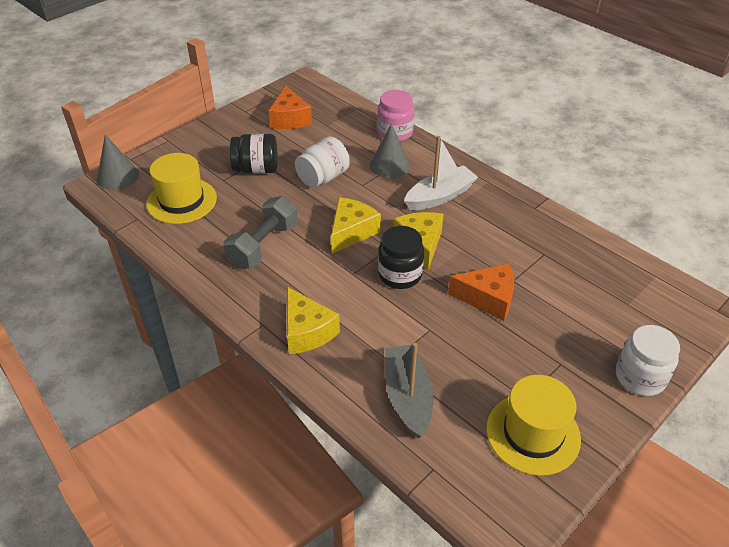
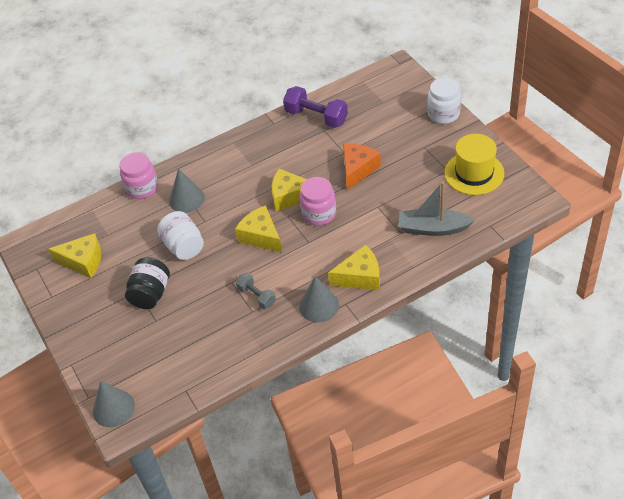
camera: 70 degrees left, 5 degrees up
yellow hat [146,153,217,224] -> none
grey dumbbell [224,196,298,269] -> grey dumbbell [236,273,276,309], size x0.59
orange cheese [269,85,312,129] -> yellow cheese [48,233,101,278]
black jar [378,226,424,289] -> pink jar [300,177,336,226]
white boat [404,136,478,210] -> none
none -> purple dumbbell [283,86,348,128]
none -> grey cone [299,276,339,323]

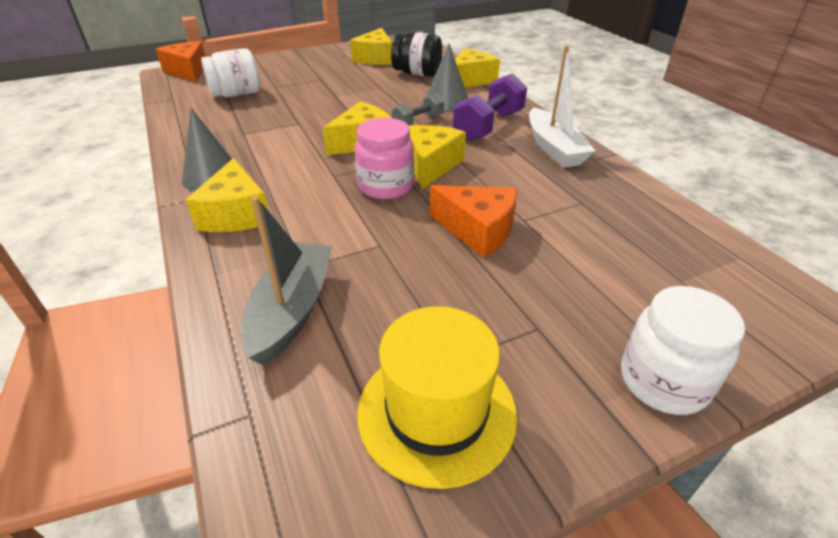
camera: 90 degrees right, 10 degrees down
grey cone [93,381,135,427] -> orange cheese [156,41,206,82]
pink jar [120,152,158,199] -> yellow cheese [455,48,500,88]
black jar [125,257,170,309] -> black jar moved to [391,32,442,77]
white jar [157,211,204,260] -> white jar moved to [201,48,260,97]
grey dumbbell [236,273,276,309] -> grey dumbbell moved to [392,93,444,126]
purple dumbbell [283,86,348,128] -> purple dumbbell moved to [453,73,527,141]
none -> white boat [529,46,595,168]

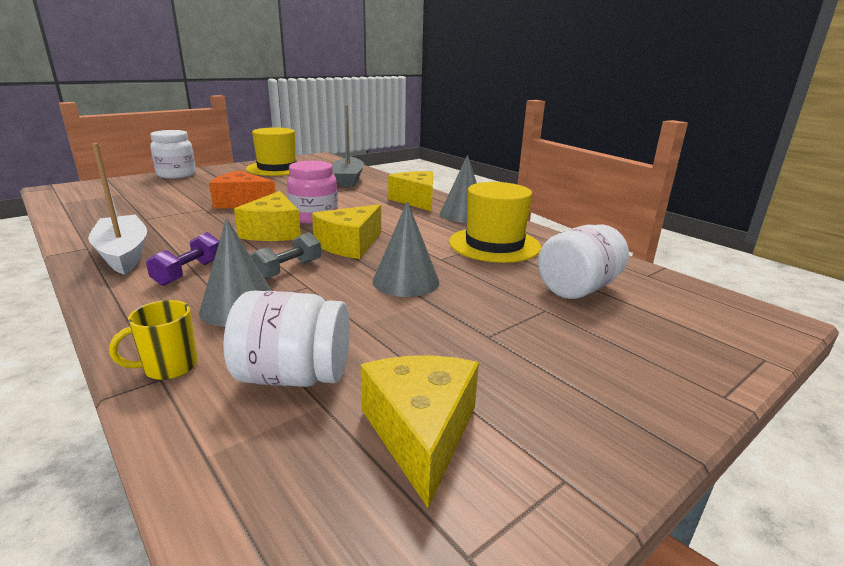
camera: 165 degrees right, 15 degrees down
orange cheese [156,41,206,82] -> none
black jar [391,32,442,77] -> white jar [223,291,350,387]
purple dumbbell [453,73,527,141] -> purple dumbbell [146,232,219,286], size x0.59
yellow cheese [455,48,500,88] -> yellow mug [109,300,198,380]
none -> grey cone [373,201,440,297]
none -> yellow hat [449,182,541,263]

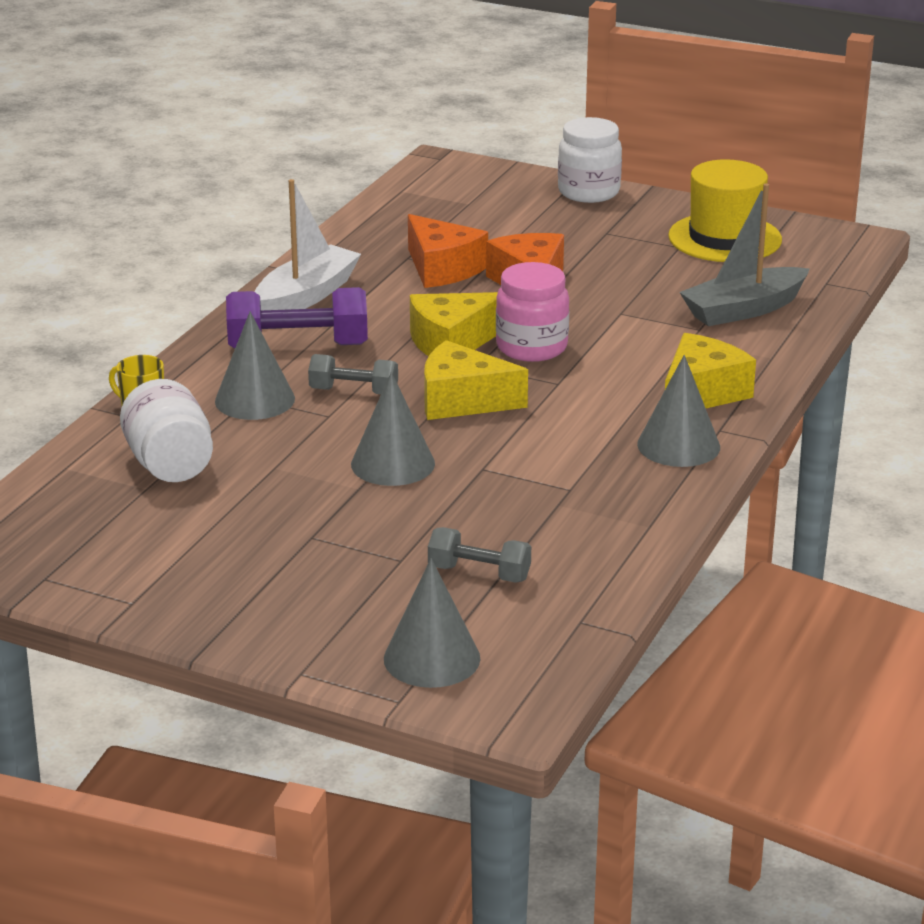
camera: 65 degrees right, 5 degrees up
purple dumbbell [146,232,219,286] -> purple dumbbell [226,287,368,349], size x1.68
yellow cheese [361,355,479,508] -> none
yellow hat [449,182,541,263] -> none
white jar [538,225,629,299] -> grey dumbbell [428,527,531,583]
none -> grey cone [384,558,480,688]
none -> orange cheese [408,214,488,288]

